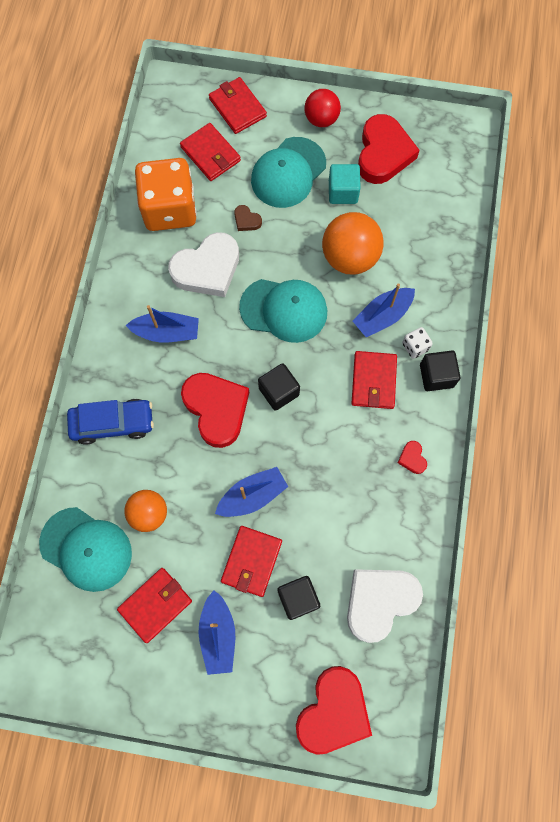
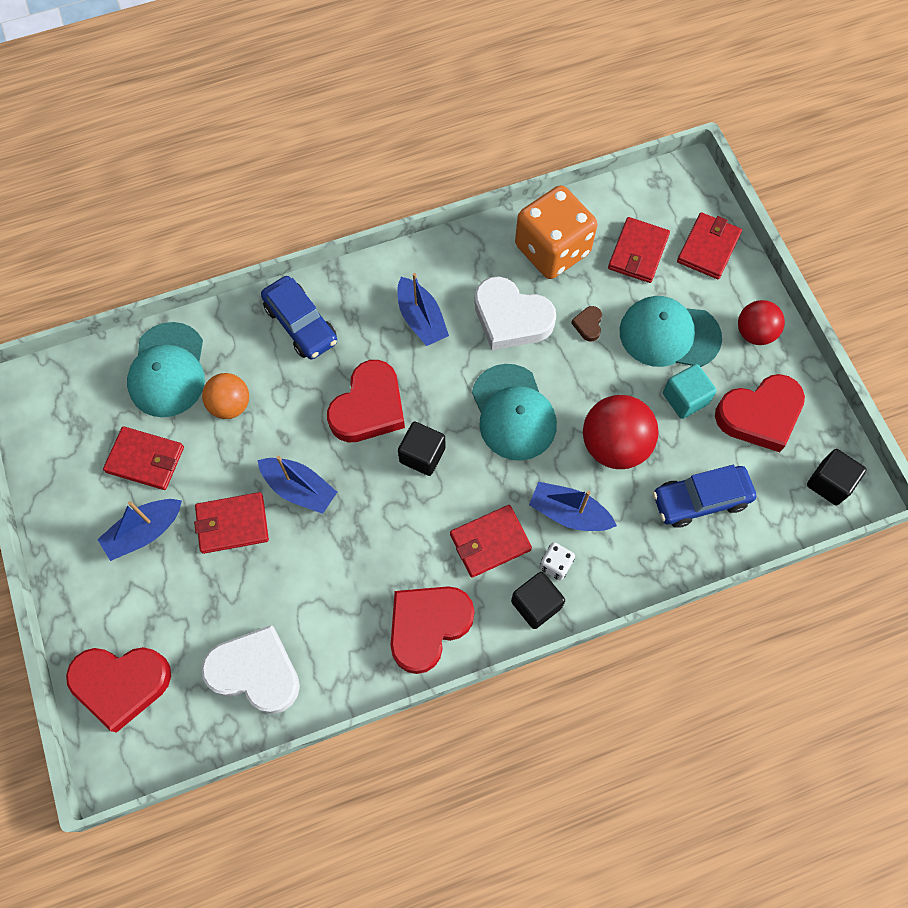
camera: 60 degrees right, 5 degrees down
black cube [277,576,320,620] -> black cube moved to [807,449,867,505]
orange ball [322,212,384,274] -> red ball [583,395,659,469]
red heart [398,441,427,474] -> red heart [390,586,474,674], size x2.38
none -> blue car [653,465,756,528]

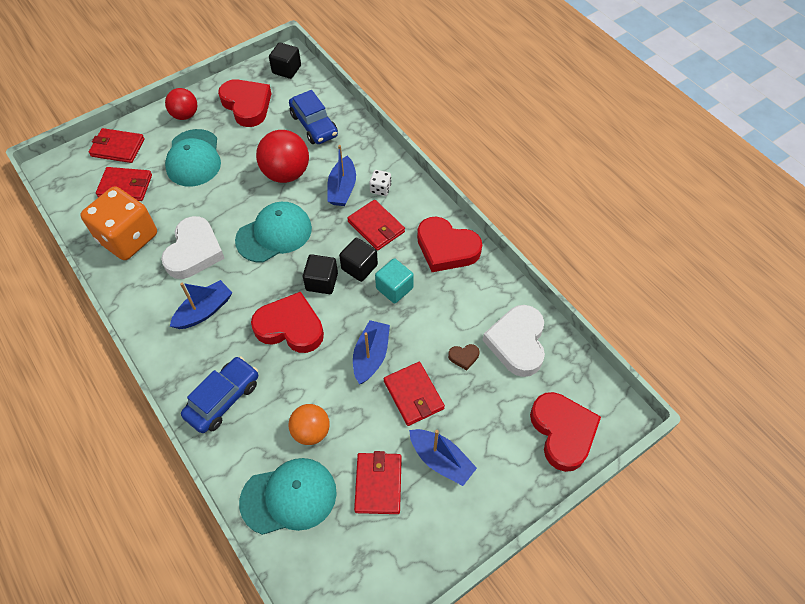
camera: 105 degrees left, 10 degrees down
black cube [511,572,565,629] -> black cube moved to [339,238,378,282]
brown heart [571,306,602,342] -> brown heart moved to [448,344,479,370]
turquoise cube [663,364,717,419] -> turquoise cube moved to [375,258,414,304]

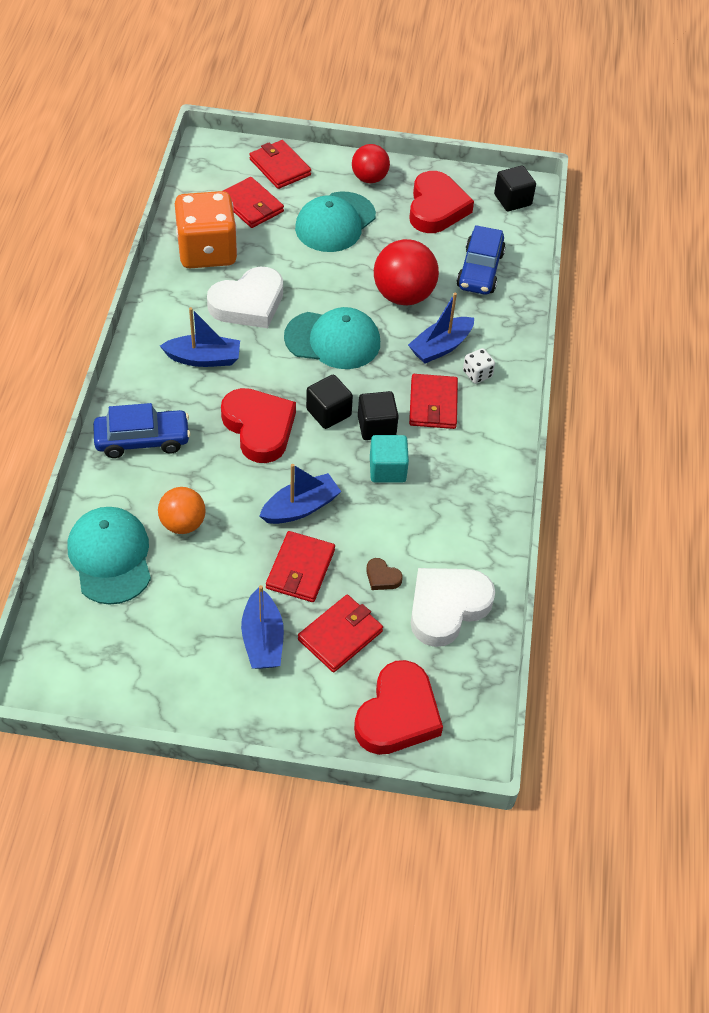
camera: 40 degrees right, 5 degrees down
turquoise cap [239,458,337,535] -> turquoise cap turned 135 degrees counterclockwise [68,507,151,605]
red wallet [354,451,402,514] -> red wallet moved to [298,595,383,672]
red heart [417,217,482,272] -> none

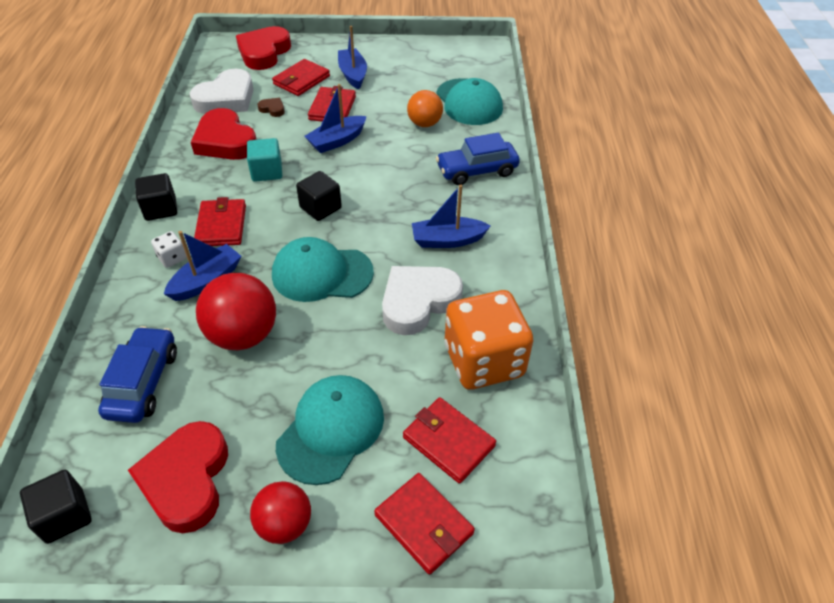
camera: 175 degrees right, 5 degrees down
red heart [221,388,296,463] -> red heart moved to [191,108,257,160]
black cube [358,391,399,440] -> black cube moved to [135,173,177,221]

